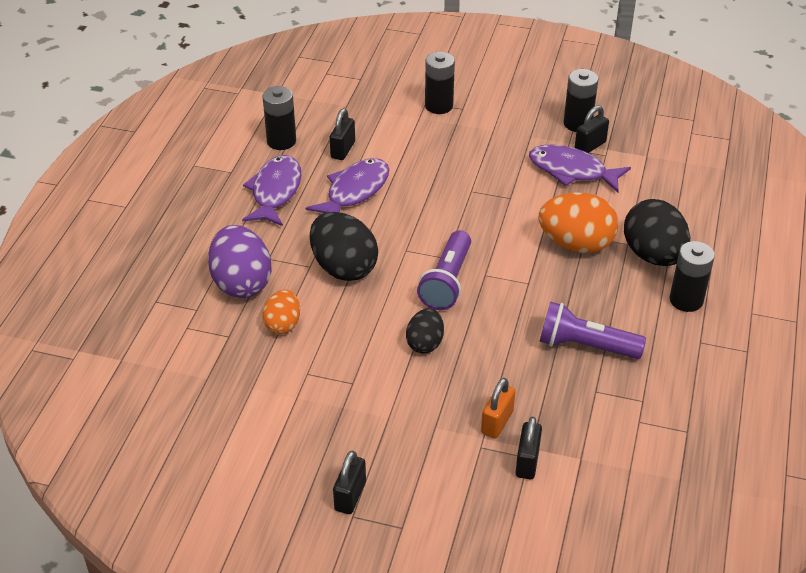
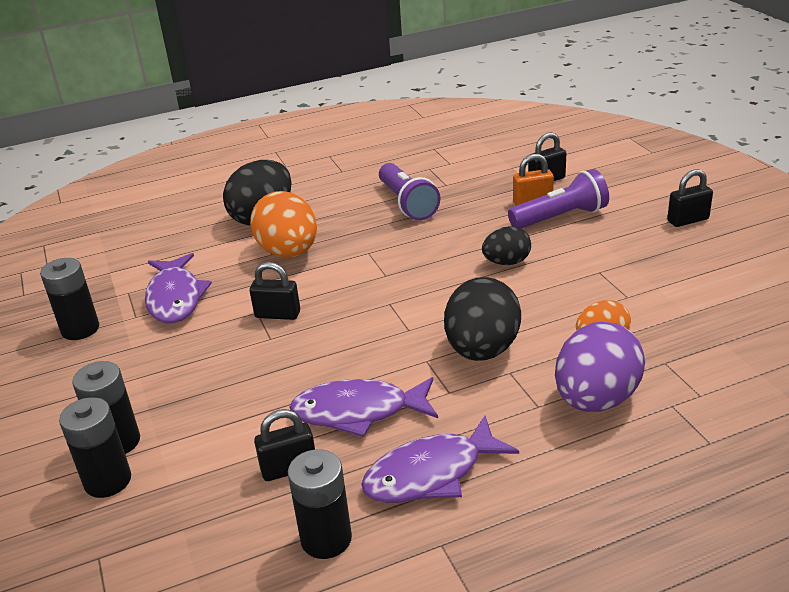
camera: 125 degrees left, 10 degrees down
purple flashlight [417,230,471,310] -> purple flashlight moved to [508,169,609,229]
black padlock [575,105,609,153] -> black padlock moved to [250,262,300,320]
black battery [670,241,715,312] -> black battery moved to [59,397,131,498]

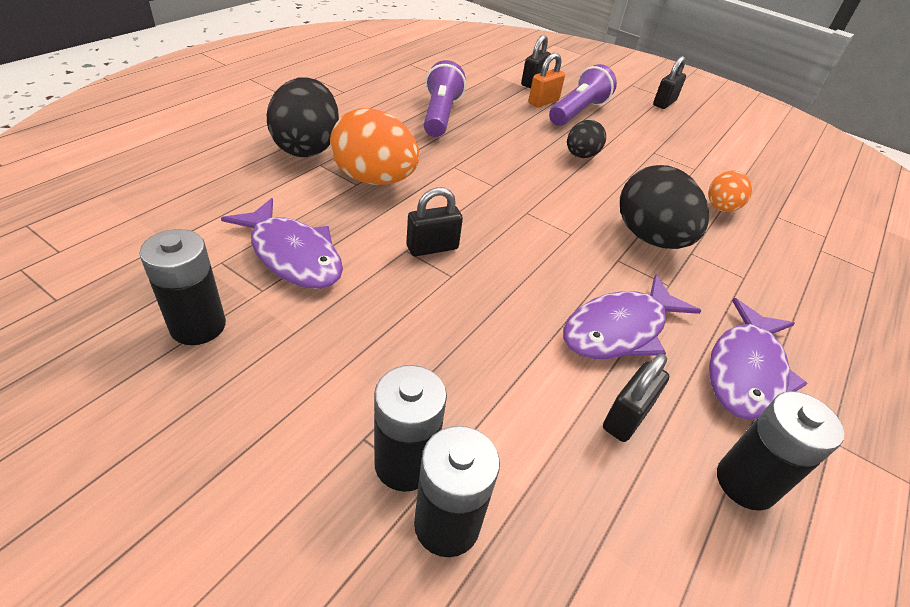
camera: 40 degrees left, 10 degrees up
purple flashlight [379,163,440,220] -> purple flashlight turned 120 degrees counterclockwise [424,60,466,137]
purple egg [555,322,645,412] -> none

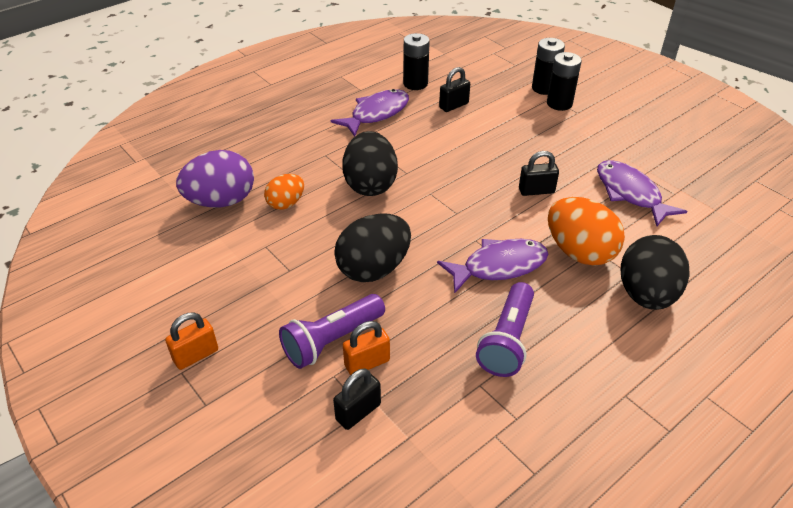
camera: 160 degrees left, 0 degrees up
black battery [139,229,226,345] -> none
purple fish [563,274,701,359] -> purple fish moved to [437,239,548,294]
black egg [567,120,606,158] -> black egg [334,213,411,282], size x1.72
black padlock [653,56,686,109] -> orange padlock [165,313,218,370]
none -> purple egg [176,150,254,207]

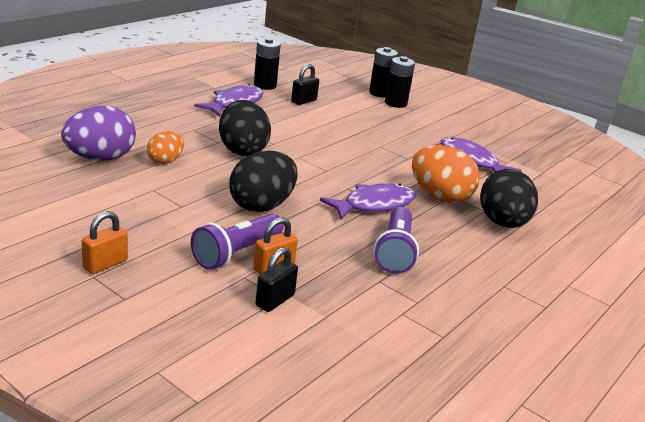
camera: 15 degrees left, 15 degrees down
black padlock [519,151,559,196] -> none

